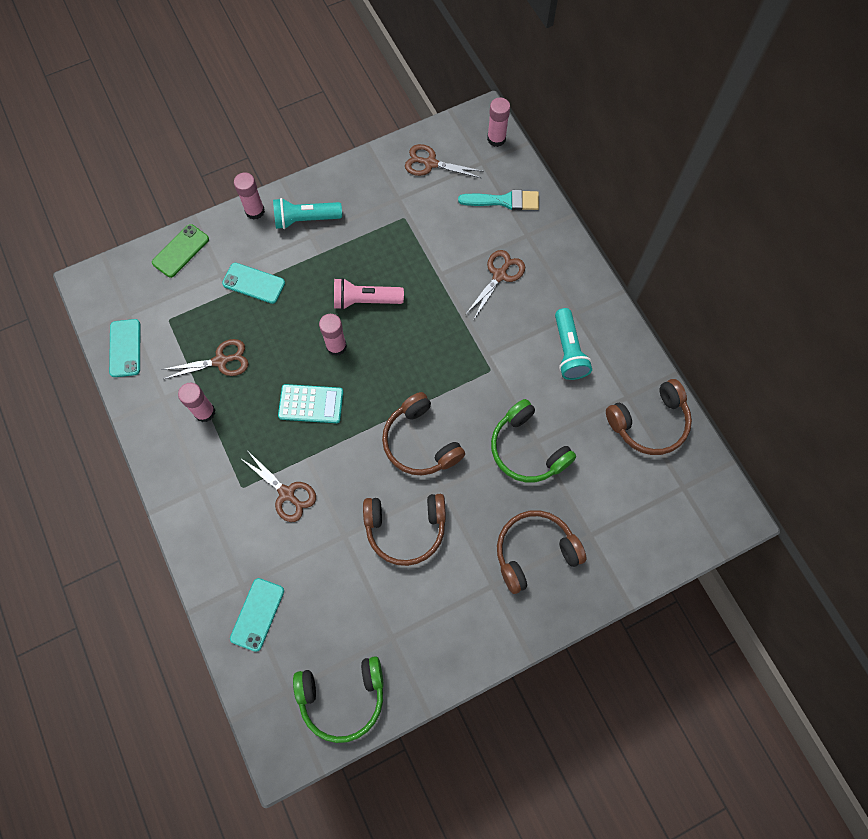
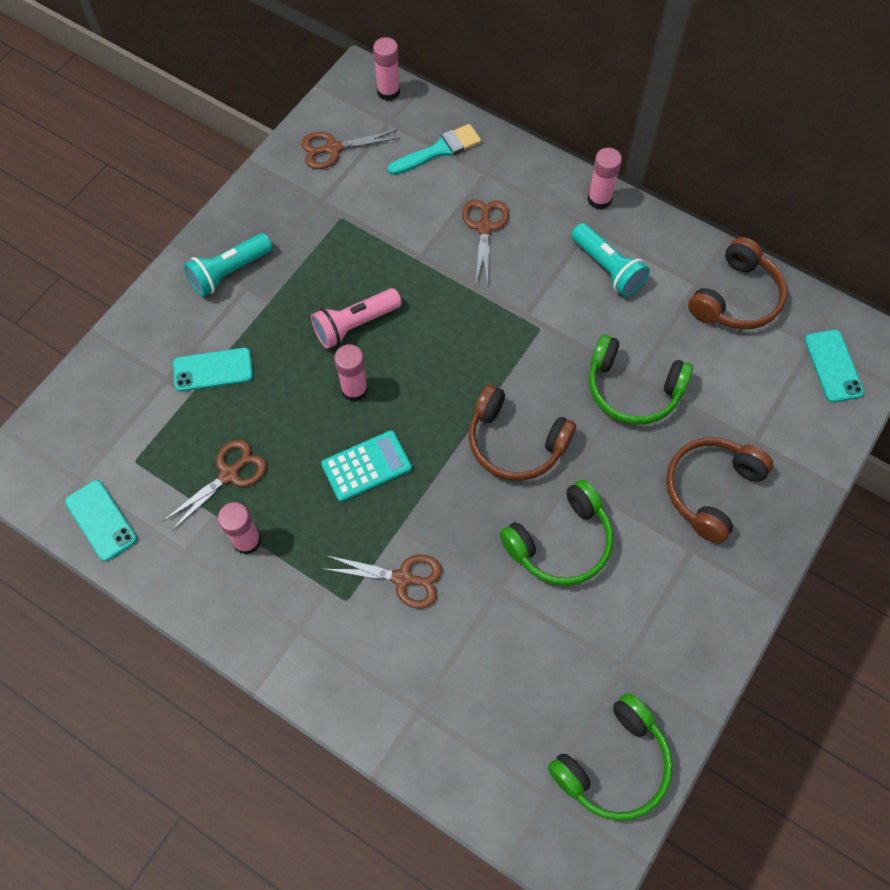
camera: 30 degrees left, 5 degrees down
green phone [152,224,209,278] -> none
turquoise phone [230,578,284,652] -> turquoise phone moved to [804,330,864,402]
pink glue stick [234,172,265,220] -> pink glue stick moved to [588,148,622,209]
brown headphones [363,494,446,566] -> green headphones [500,480,613,586]

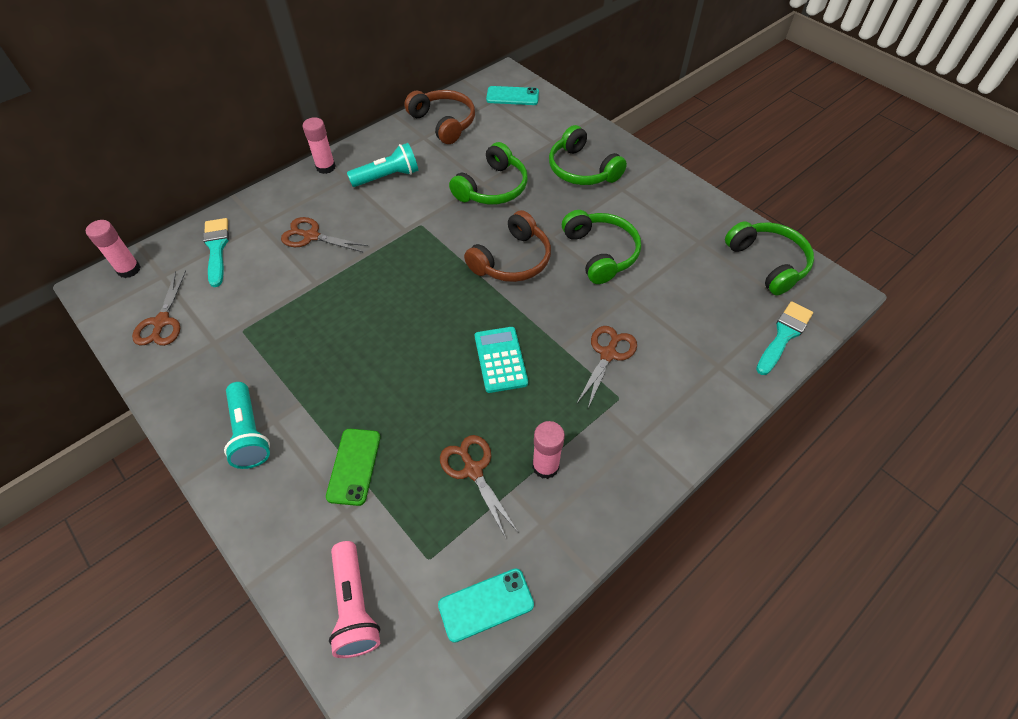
camera: 75 degrees left, 10 degrees down
turquoise phone [173,348,253,392] -> green phone [326,429,380,506]
pink flashlight [311,288,402,349] -> pink flashlight moved to [329,541,380,658]
pink glue stick [334,344,368,402] -> none
brown headphones [666,437,773,544] -> green headphones [549,125,627,185]
none -> turquoise brush [756,301,813,375]

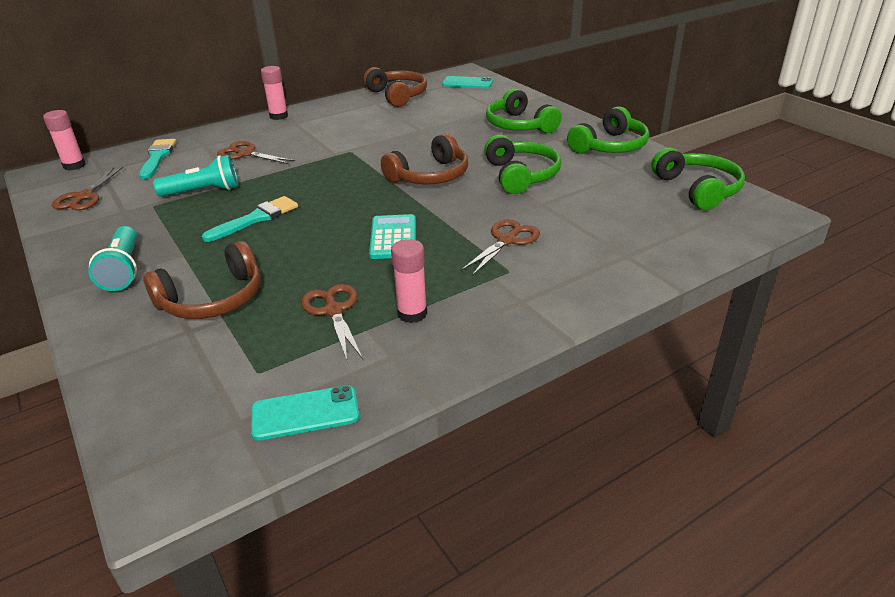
camera: 10 degrees right, 20 degrees down
green phone [326,429,380,506] -> brown headphones [143,241,261,319]
pink flashlight [329,541,380,658] -> none
turquoise flashlight [347,143,418,187] -> turquoise flashlight moved to [153,155,238,197]
green headphones [449,142,528,204] -> green headphones moved to [567,106,649,154]
turquoise brush [756,301,813,375] -> turquoise brush moved to [202,196,298,242]

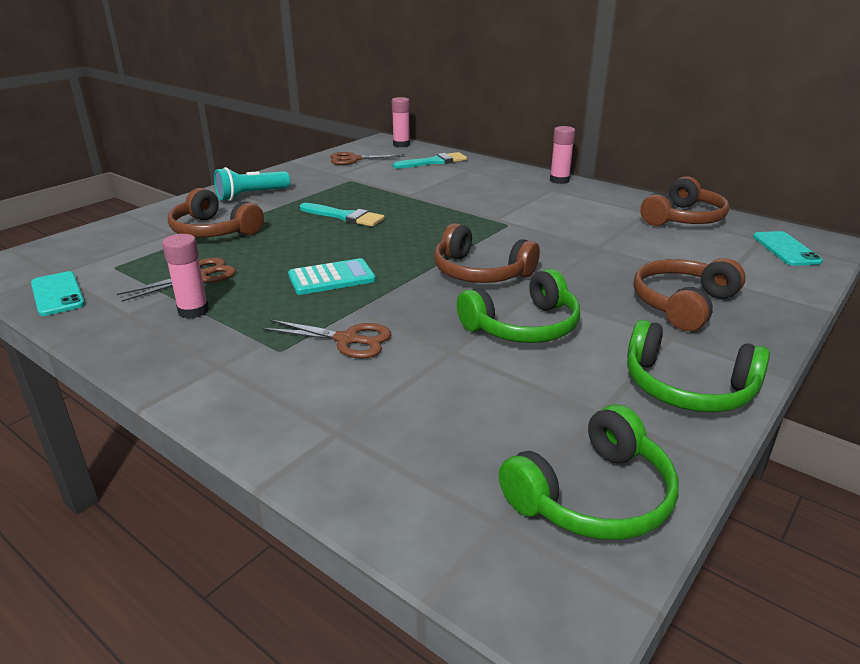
camera: 70 degrees right, 5 degrees down
turquoise flashlight [153,155,238,197] -> none
brown scissors [217,141,295,164] -> none
green headphones [486,88,561,133] -> brown headphones [634,258,746,331]

